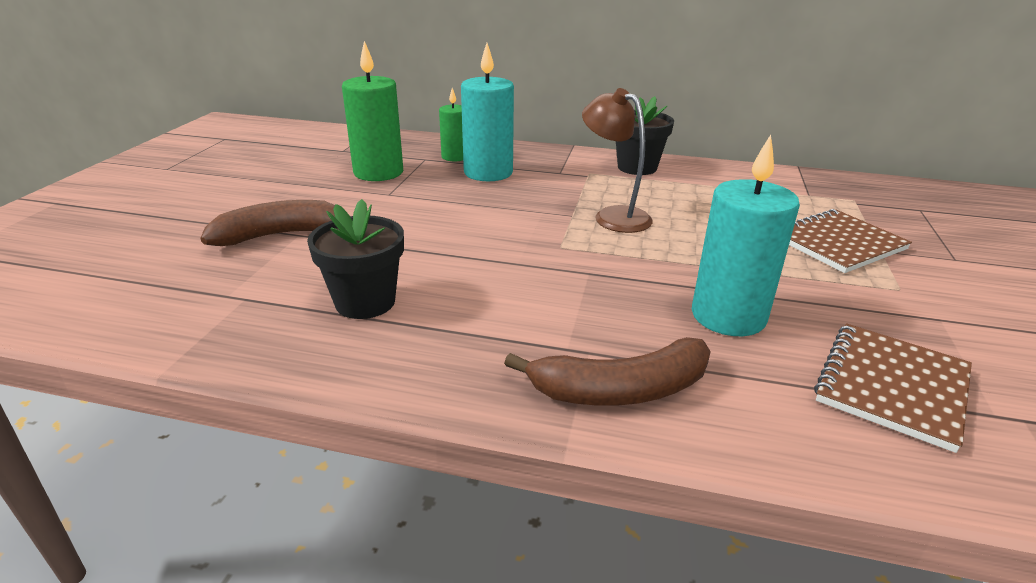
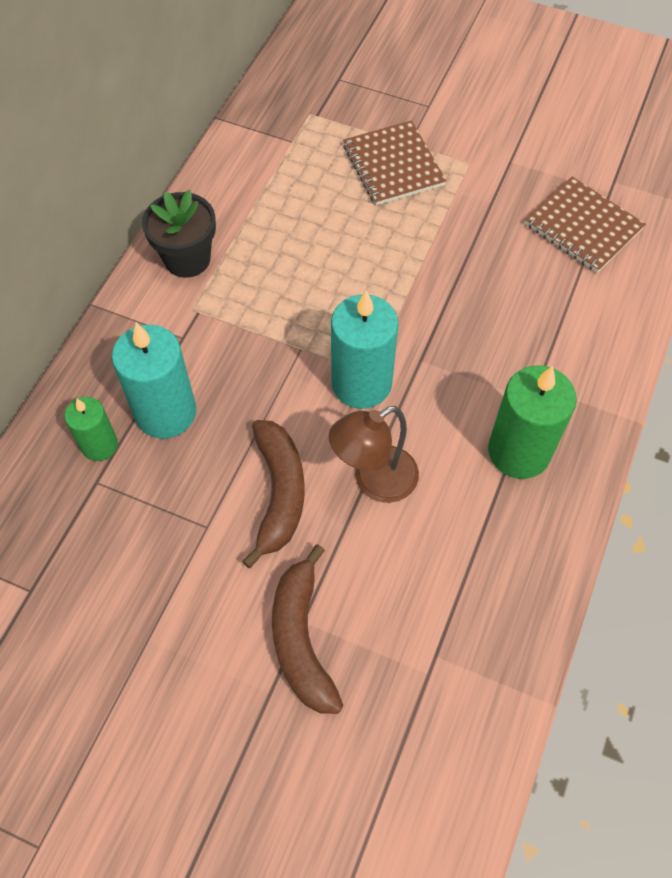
camera: 80 degrees left, 30 degrees up
black flower pot [307,199,404,319] -> none
green candle [342,41,403,181] -> green candle moved to [488,366,577,479]
brown banana [504,337,711,406] -> brown banana moved to [242,420,305,568]
brown lamp [582,88,653,233] -> brown lamp moved to [329,406,419,503]
turquoise candle [692,135,800,336] -> turquoise candle moved to [331,290,398,409]

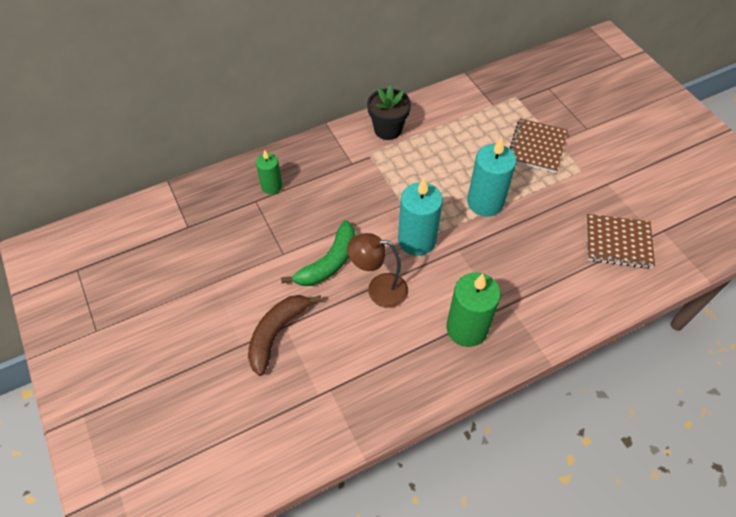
camera: 40 degrees right, 5 degrees down
turquoise candle [112,323,196,439] -> turquoise candle moved to [467,137,516,217]
brown banana [242,420,305,568] -> green banana [281,220,355,286]
brown notebook [525,176,646,273] -> brown notebook turned 75 degrees counterclockwise [586,214,655,269]

